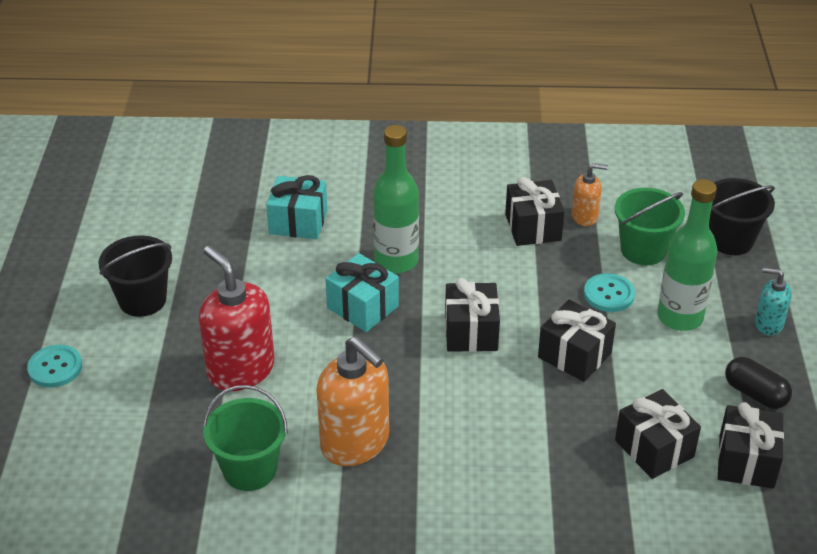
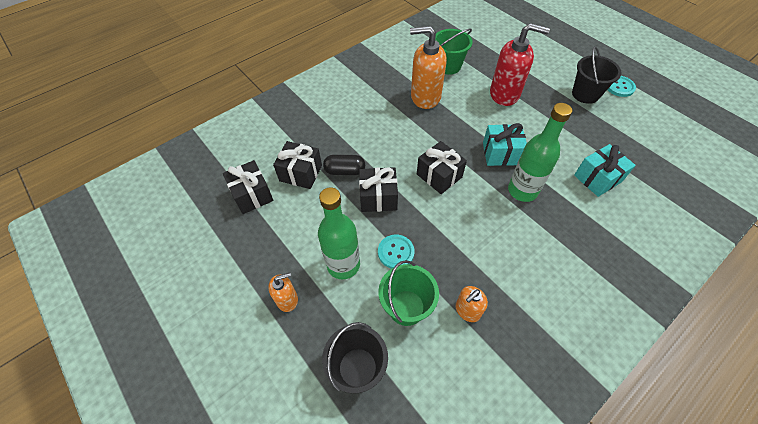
camera: 140 degrees right, 15 degrees up
turquoise button [27,345,82,388] -> turquoise button moved to [608,76,636,97]
black gift [505,177,565,246] -> none
black capsule [725,357,792,409] -> black capsule moved to [323,155,365,175]
turquoise soap dispenser [755,268,792,335] -> orange soap dispenser [268,272,298,312]

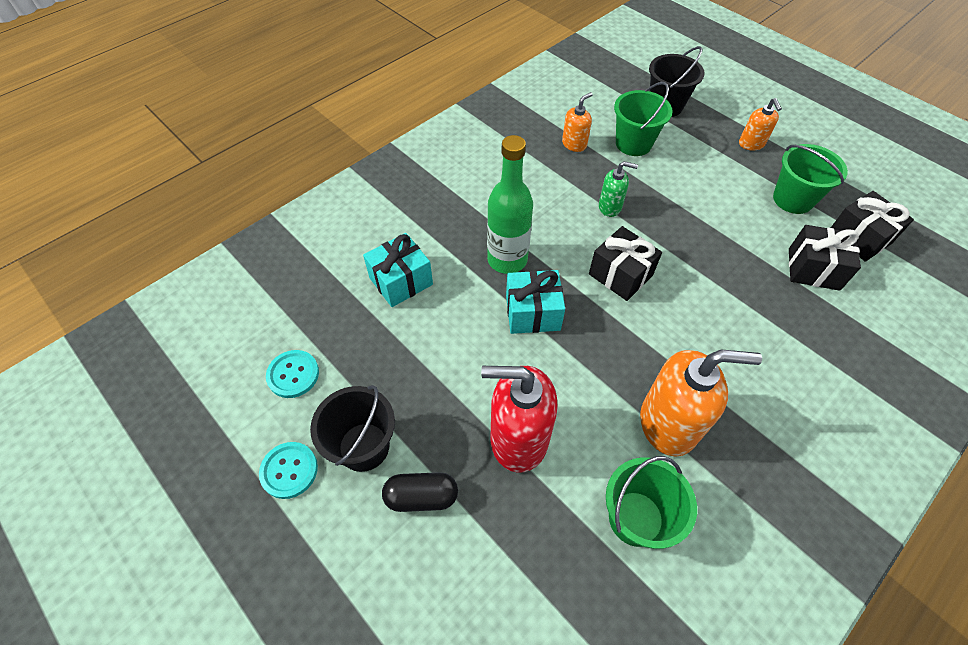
camera: 175 degrees right, 0 degrees up
orange soap dispenser [268,272,298,312] -> orange soap dispenser turned 75 degrees counterclockwise [739,98,782,151]
green bottle [318,187,360,279] -> none
black capsule [323,155,365,175] -> black capsule moved to [382,472,458,512]
black gift [359,167,398,212] -> none
turquoise button [378,235,415,269] -> turquoise button moved to [266,350,319,398]
none -> green soap dispenser [599,161,638,217]
none -> green bucket [773,144,848,214]

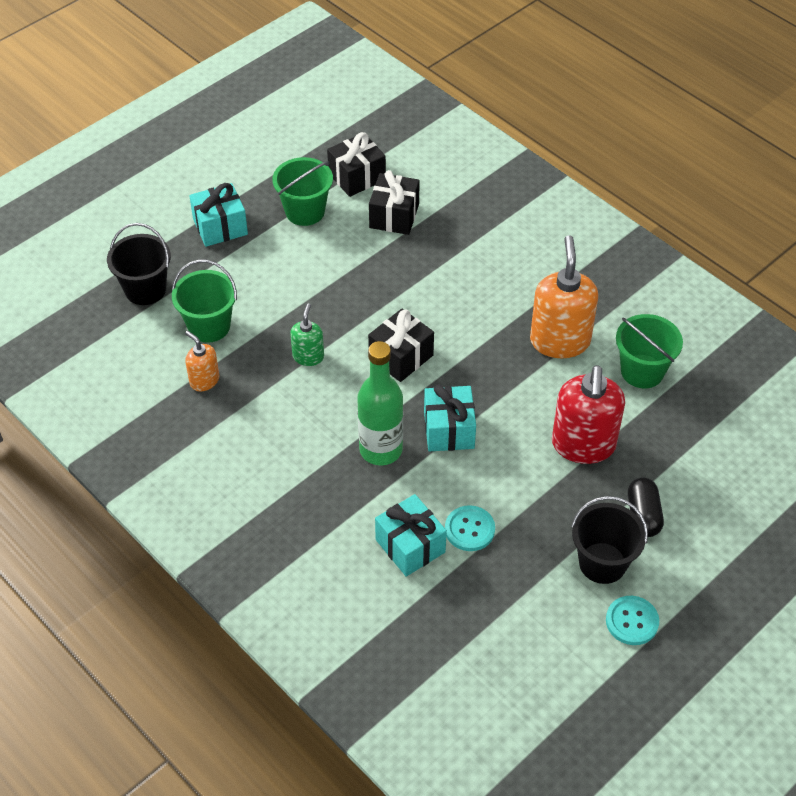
camera: 90 degrees left, 5 degrees down
turquoise button [266,350,319,398] -> turquoise button moved to [445,505,495,551]
orange soap dispenser [739,98,782,151] -> turquoise gift [189,183,248,247]

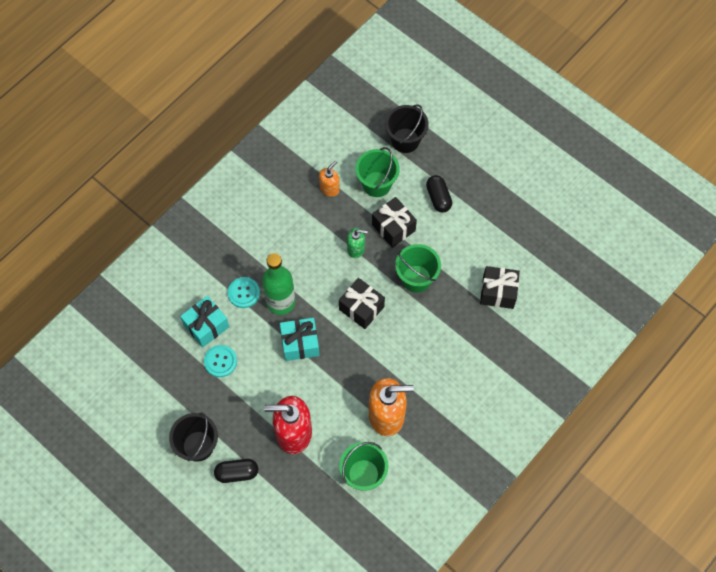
camera: 85 degrees right, 15 degrees up
turquoise gift [189,183,248,247] -> none
green bucket [273,157,333,226] -> green bucket moved to [395,244,441,293]
black gift [327,132,386,197] -> black gift moved to [372,197,417,248]
turquoise button [606,596,659,645] -> turquoise button moved to [228,277,260,308]
none -> black capsule [426,175,452,213]

